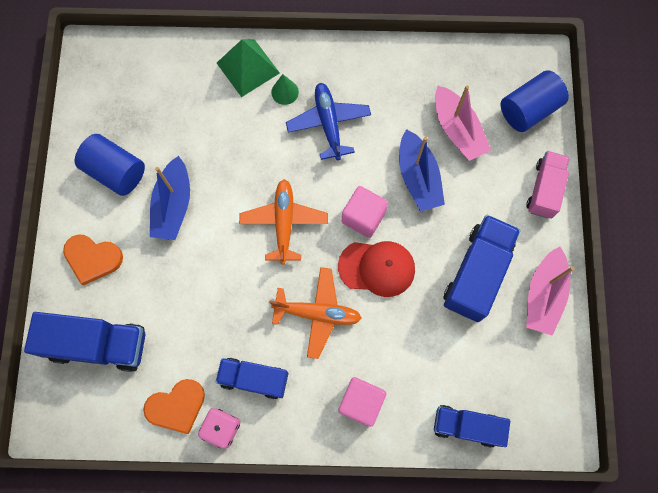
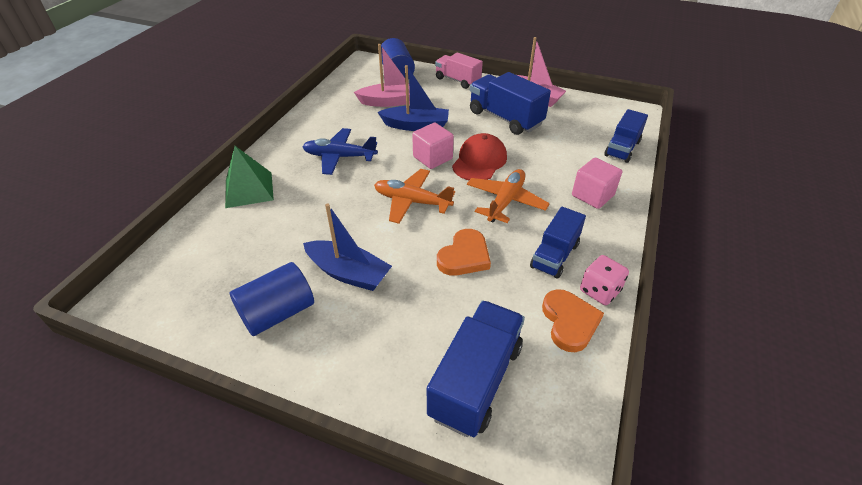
camera: 70 degrees left, 30 degrees down
orange heart [63,235,123,286] -> orange heart moved to [437,229,491,276]
green cone [271,74,299,105] -> none

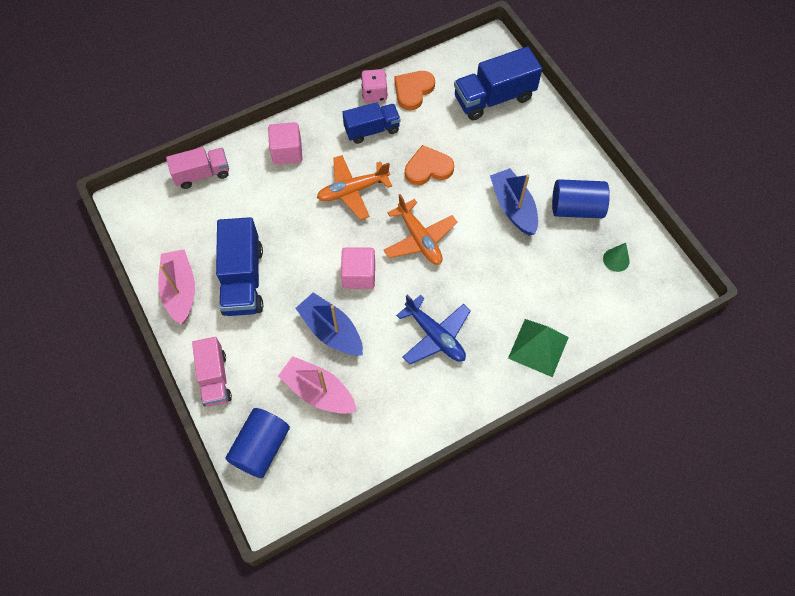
camera: 140 degrees left, 20 degrees up
red cap [452,133,507,180] -> none
blue truck [604,109,648,163] -> pink truck [166,147,229,189]
none -> green cone [603,243,630,272]

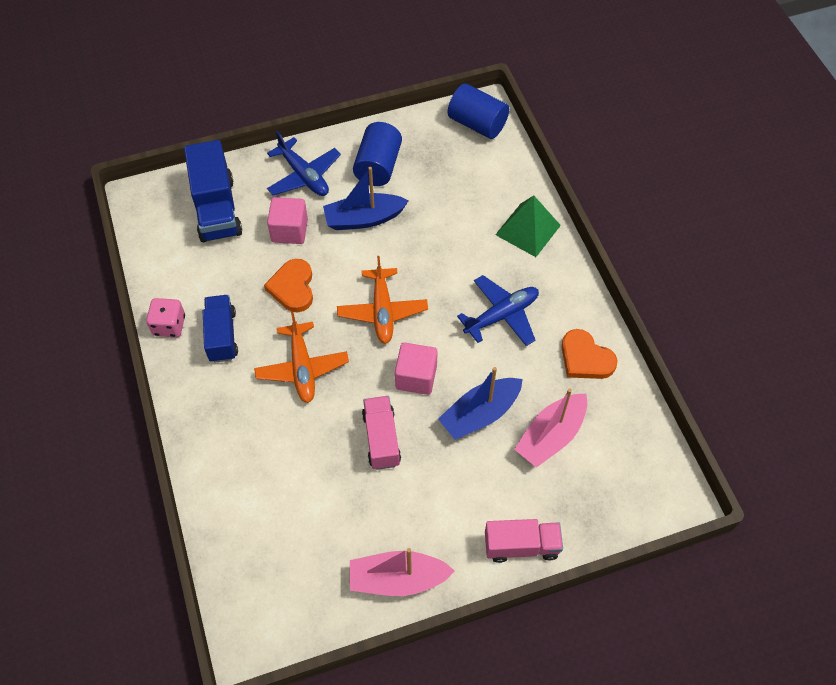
camera: 80 degrees left, 5 degrees down
pink truck [166,147,229,189] -> pink truck moved to [362,396,401,470]
blue truck [216,217,263,316] -> none
blue cylinder [226,408,290,478] -> blue cylinder moved to [448,83,509,139]
pink cube [268,122,302,165] -> pink cube moved to [267,197,308,244]
orange plane [384,194,457,265] -> orange plane turned 105 degrees clockwise [337,256,428,344]
orange heart [395,71,435,110] -> orange heart moved to [561,329,618,379]
green cone [603,243,630,272] -> none
none -> blue plane [267,131,341,196]

